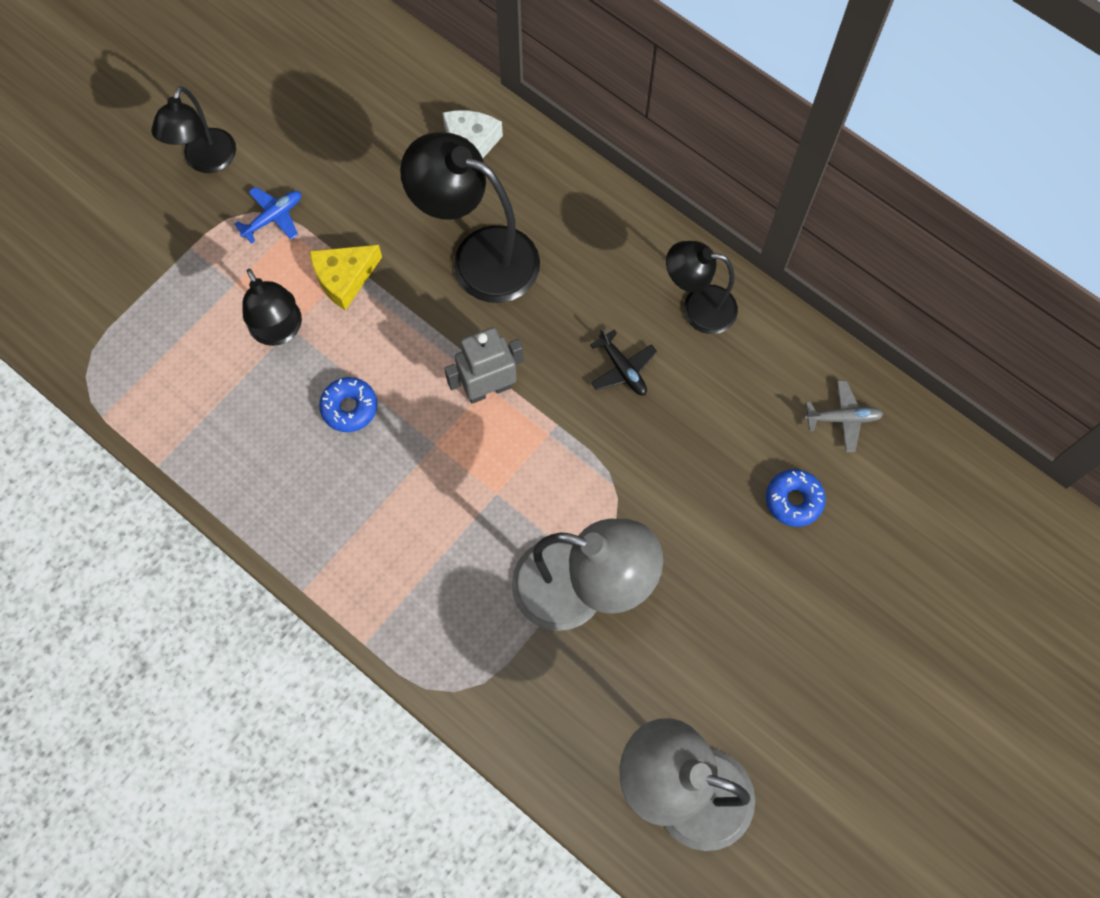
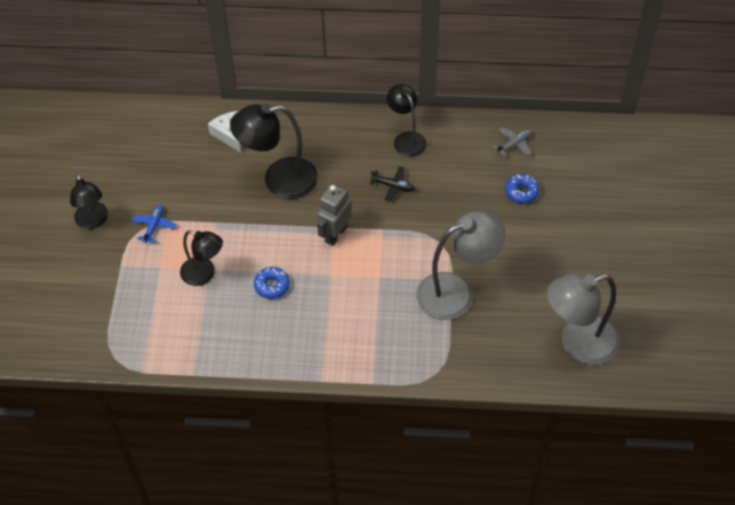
camera: 35 degrees left, 15 degrees down
yellow cheese [310,245,382,311] -> none
black lamp [666,241,738,334] -> black lamp turned 90 degrees clockwise [387,84,426,157]

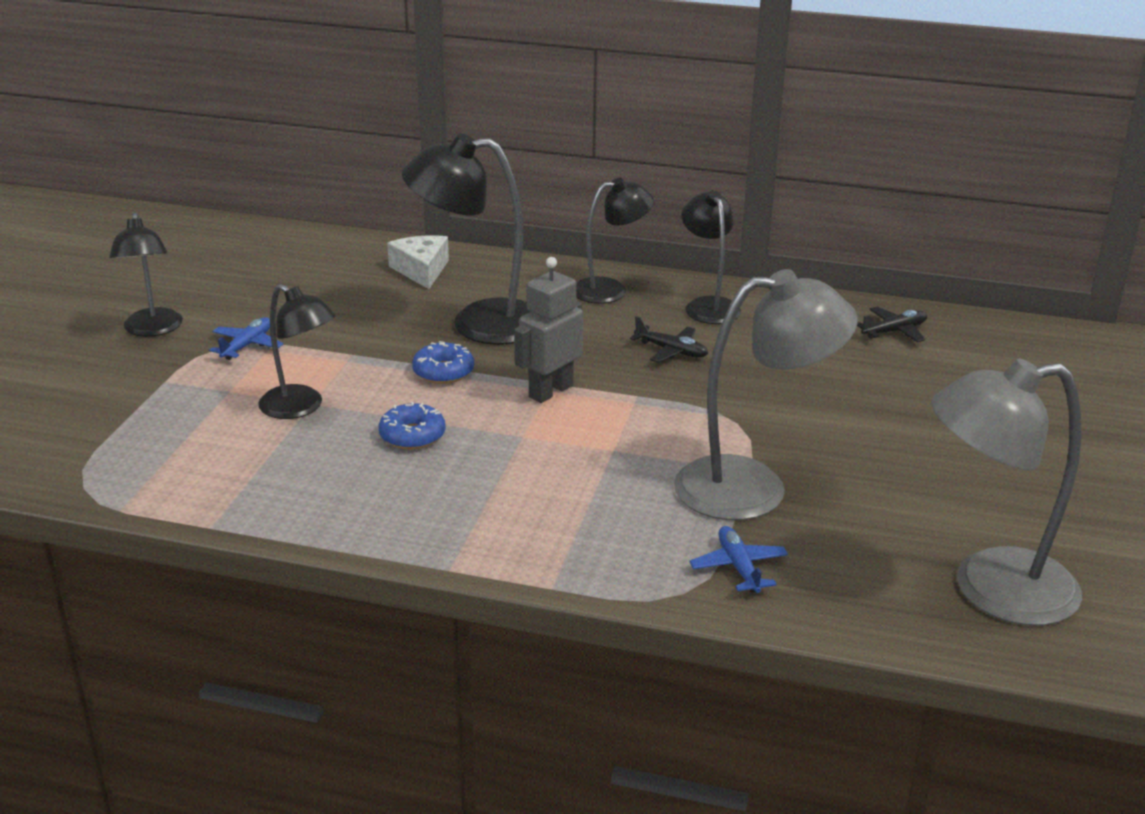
camera: 10 degrees right, 25 degrees down
grey plane [493,127,532,158] -> black plane [857,307,927,342]
blue donut [505,174,539,204] -> blue donut moved to [412,341,474,384]
none -> black lamp [576,178,654,304]
none -> blue plane [689,526,788,593]

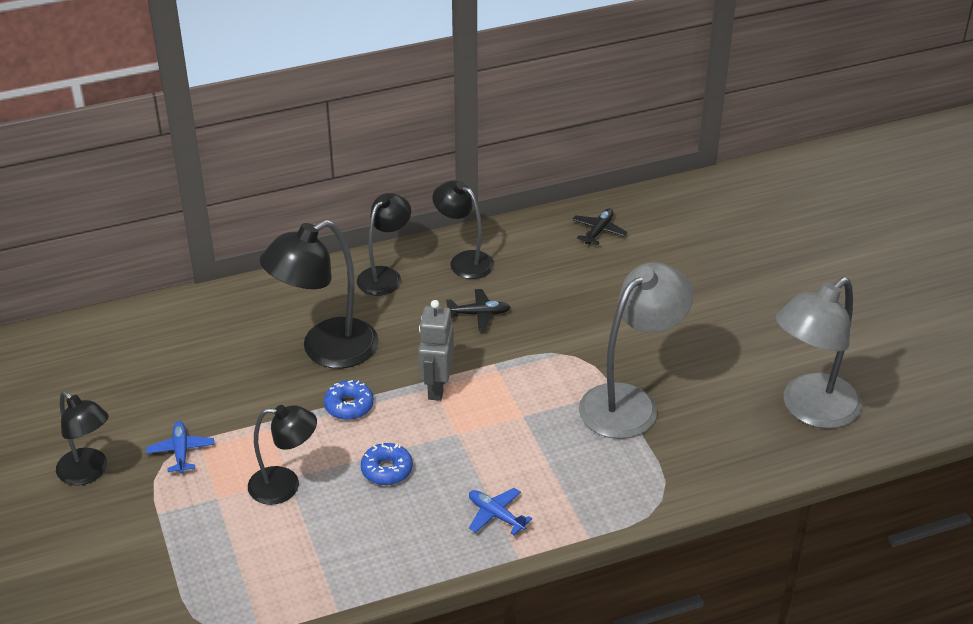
camera: 35 degrees left, 10 degrees up
white cheese [387,235,449,289] -> none
blue plane [689,526,788,593] -> blue plane moved to [469,488,532,535]

